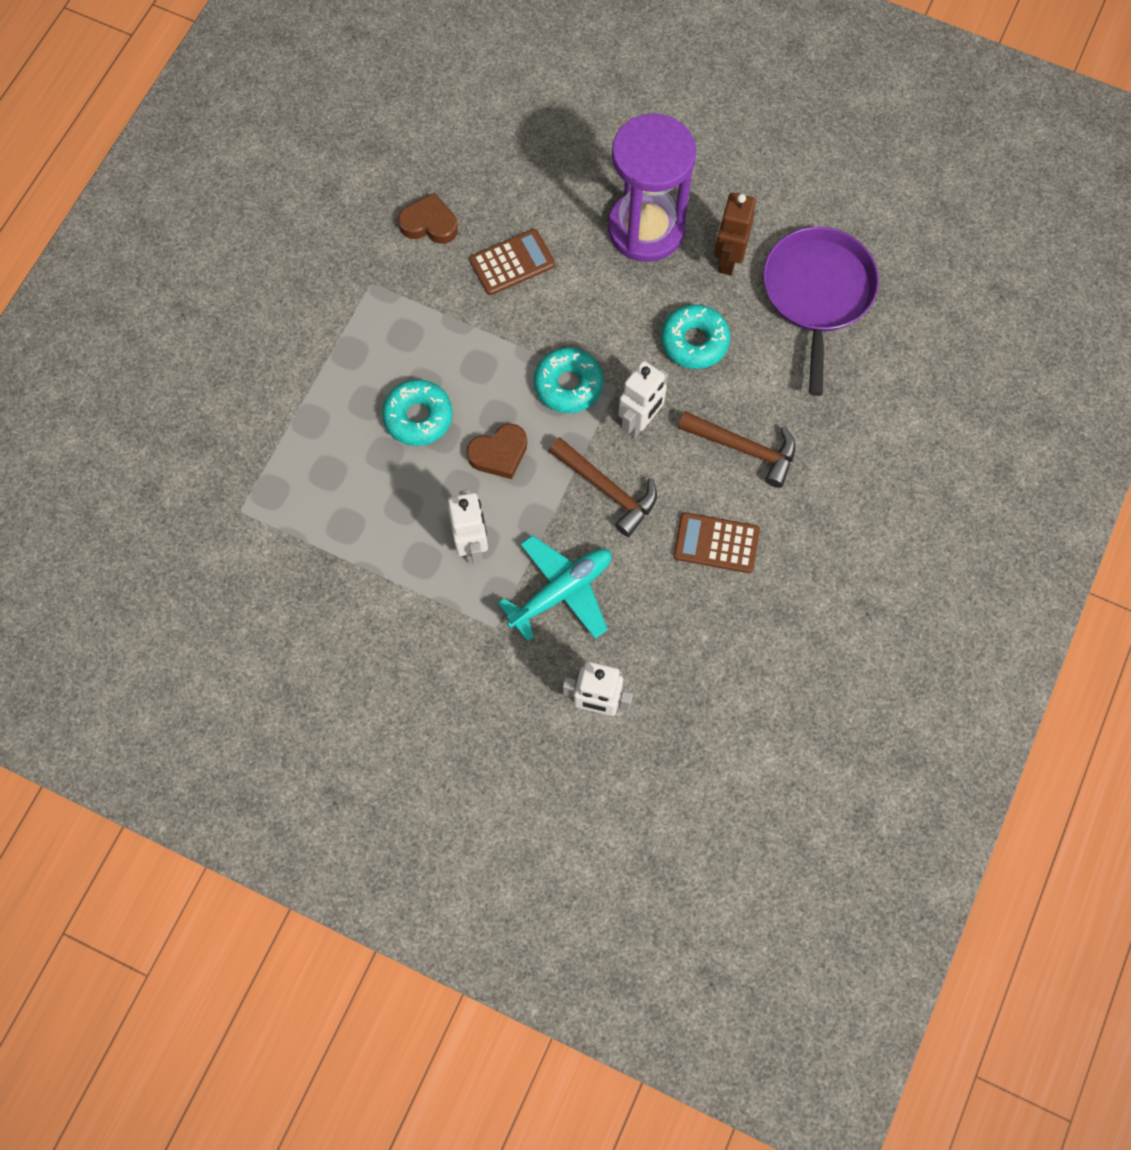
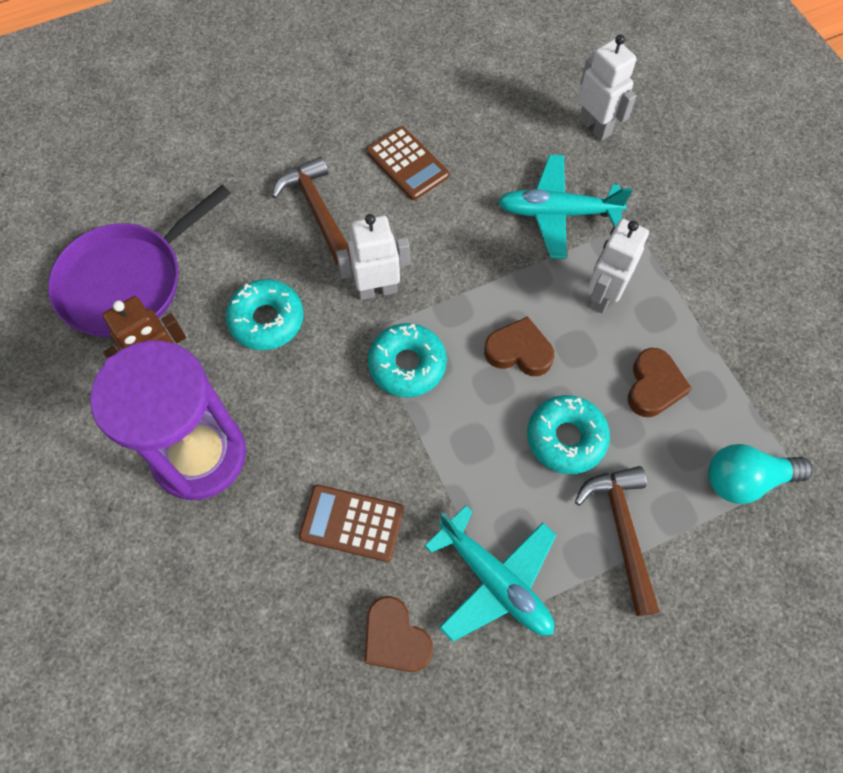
camera: 140 degrees left, 5 degrees down
brown hammer [549,437,657,537] -> brown hammer moved to [575,466,660,617]
none -> turquoise plane [424,506,556,642]
none -> brown heart [628,348,692,417]
none -> turquoise light bulb [708,444,813,504]

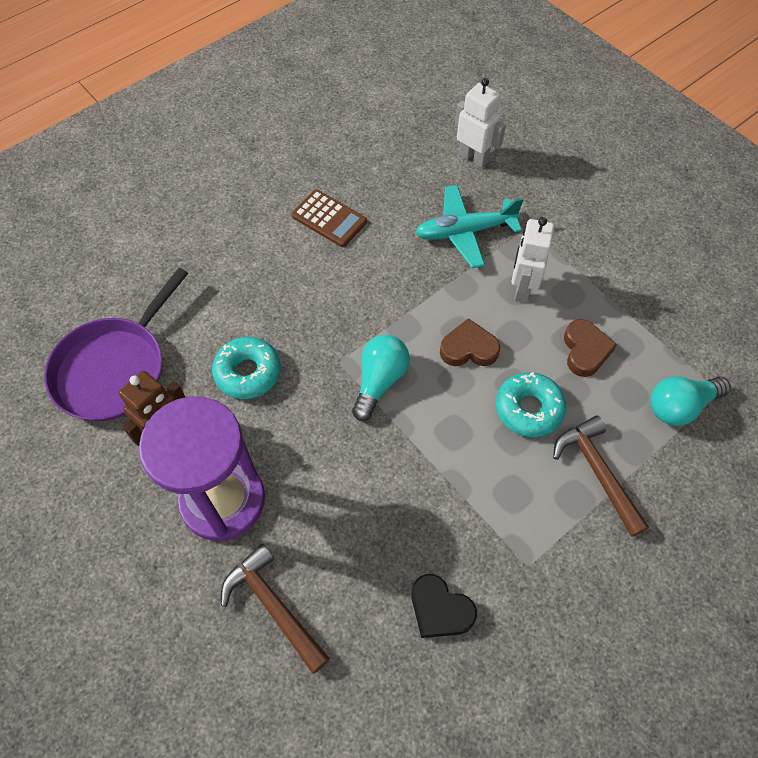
camera: 15 degrees left, 5 degrees down
brown hammer [272,156,351,266] -> brown hammer moved to [221,543,330,674]
brown calculator [299,485,404,562] -> none
white robot [336,214,410,300] -> none
brown heart [364,596,433,672] -> black heart [411,574,477,638]
turquoise donut [368,323,447,397] -> turquoise light bulb [352,335,410,421]
turquoise plane [424,506,556,642] -> none

